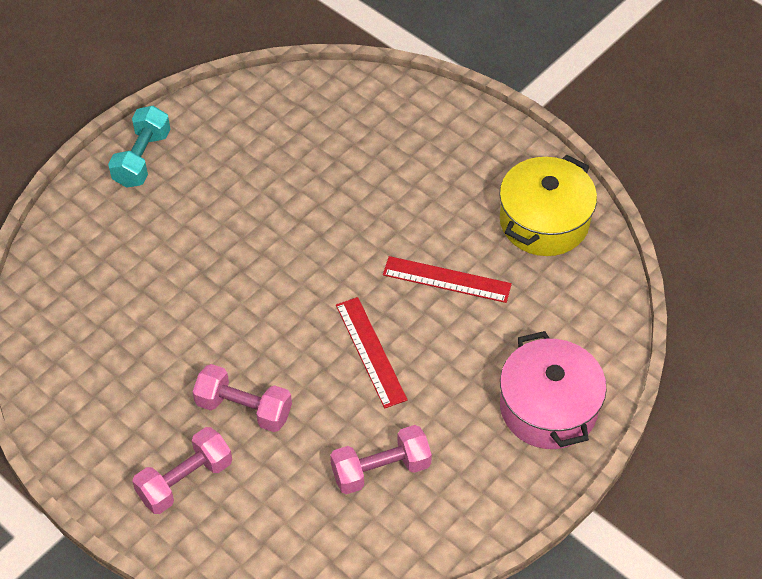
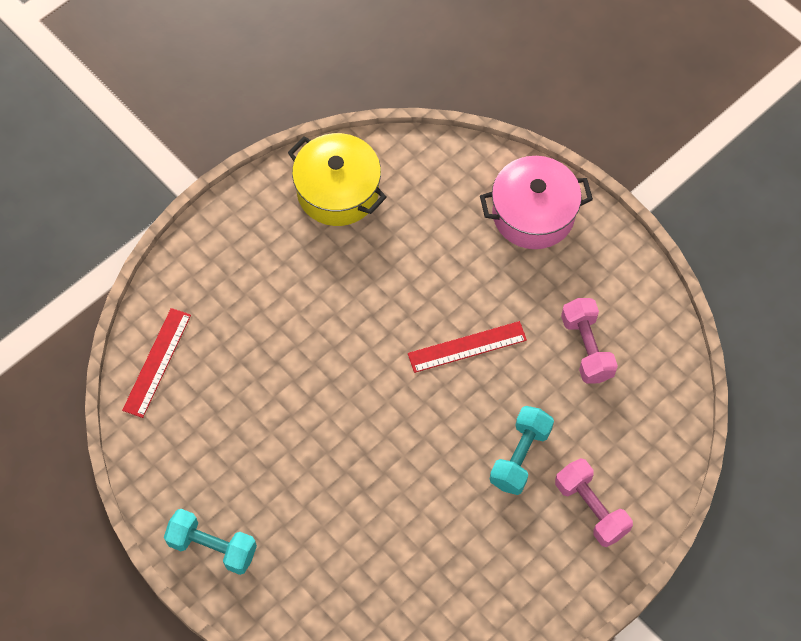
camera: 85 degrees left, 10 degrees up
pink dumbbell [193,364,292,432] -> turquoise dumbbell [490,406,554,495]
red ruler [383,256,512,303] -> red ruler moved to [122,308,191,418]

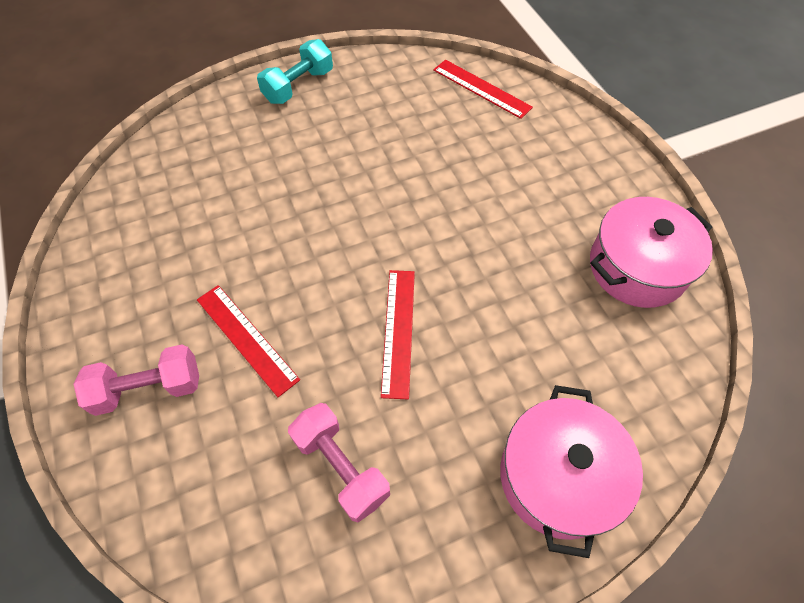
camera: 110 degrees right, 5 degrees down
yellow pot [288,133,387,226] -> pink pot [590,197,713,308]
turquoise dumbbell [490,406,554,495] -> red ruler [197,285,300,397]
pink dumbbell [561,298,618,384] -> pink dumbbell turned 45 degrees clockwise [288,403,390,522]

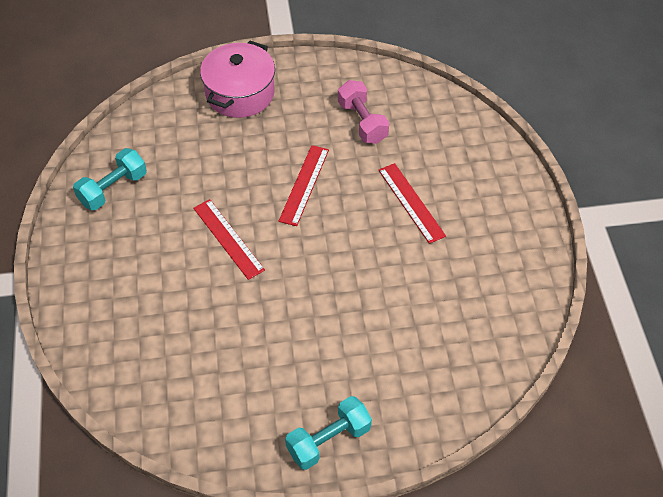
camera: 165 degrees left, 5 degrees down
pink dumbbell [74,344,199,416] -> none
red ruler [433,60,533,119] -> red ruler moved to [193,199,265,280]
pink pot [590,197,713,308] -> turquoise dumbbell [73,148,147,210]

